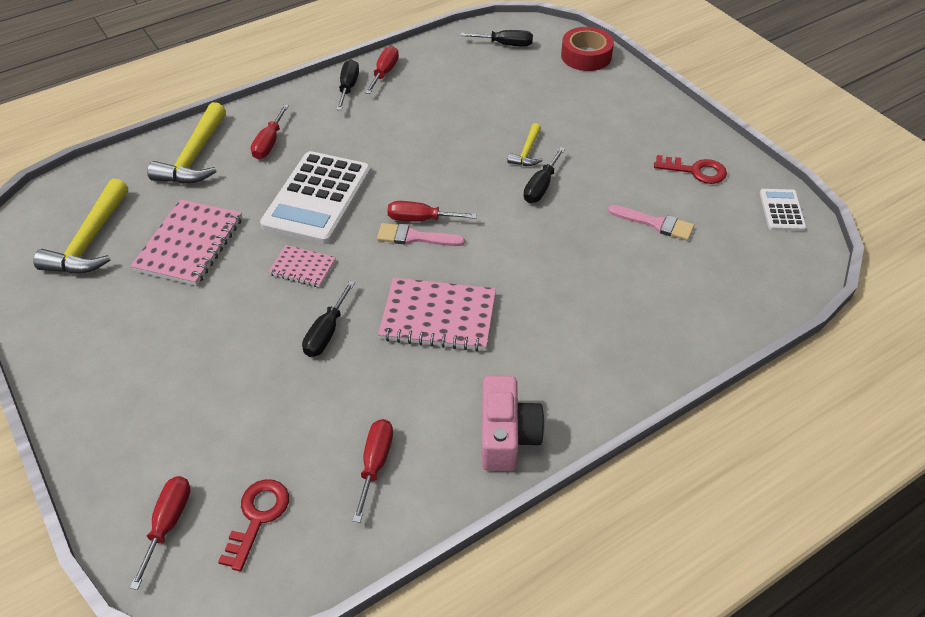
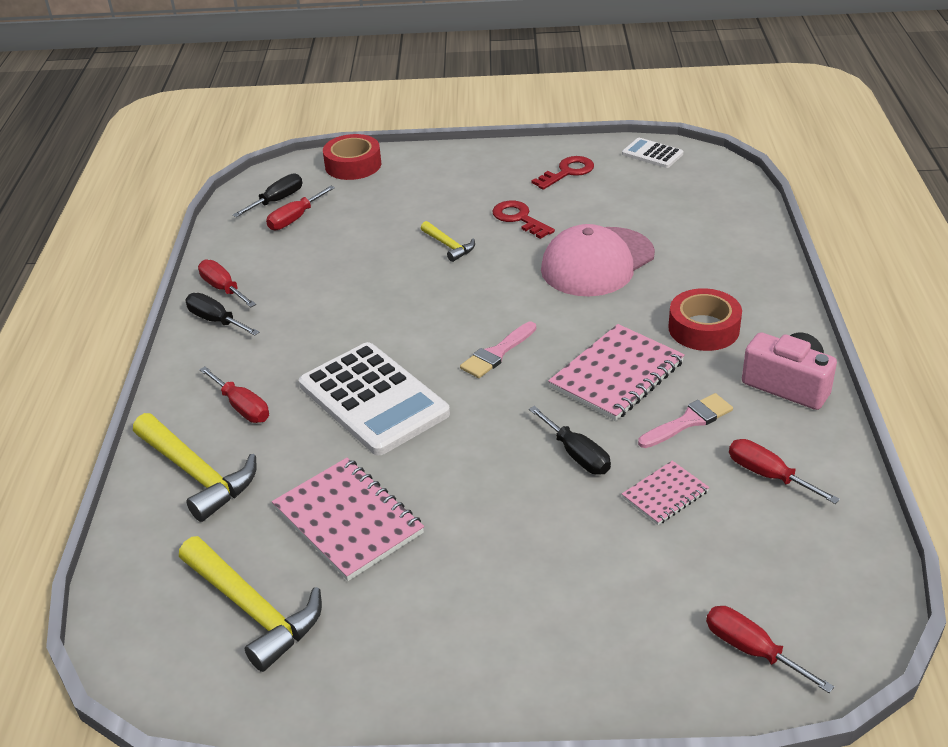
camera: 55 degrees left, 10 degrees down
red key [218,479,289,571] -> red key moved to [492,201,555,239]
pink notebook [268,245,336,287] -> pink notebook moved to [622,461,709,525]
red screwdriver [387,201,477,221] -> red screwdriver moved to [266,186,335,230]
black screwdriver [524,147,565,203] -> none
pink brush [608,205,694,241] -> pink brush moved to [638,393,733,448]
none -> pink cap [541,224,655,296]
none -> red tape [668,288,742,351]

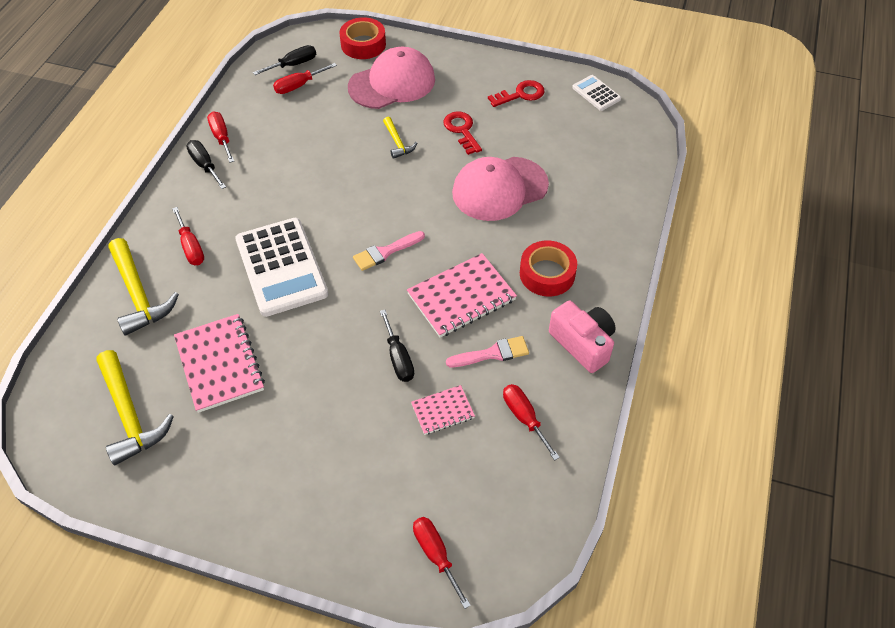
camera: 15 degrees right, 15 degrees up
none -> pink cap [348,47,435,109]

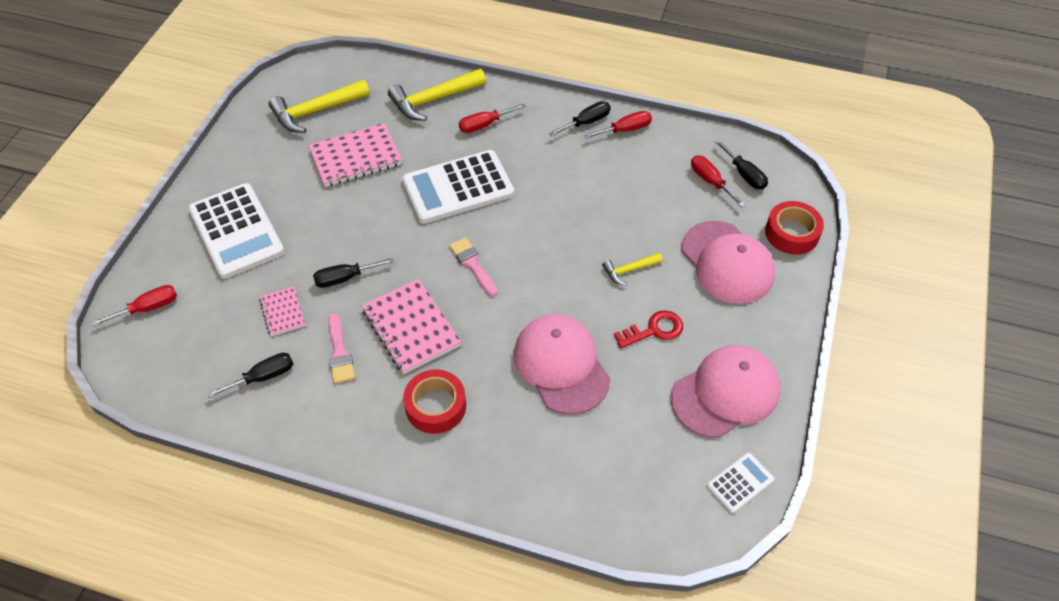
camera: 90 degrees right, 0 degrees up
red key [488,80,544,107] -> pink cap [671,345,781,438]
red screwdriver [503,384,560,461] -> black screwdriver [207,353,293,398]
pink camera [549,301,616,373] -> none
none -> white calculator [188,183,285,279]

